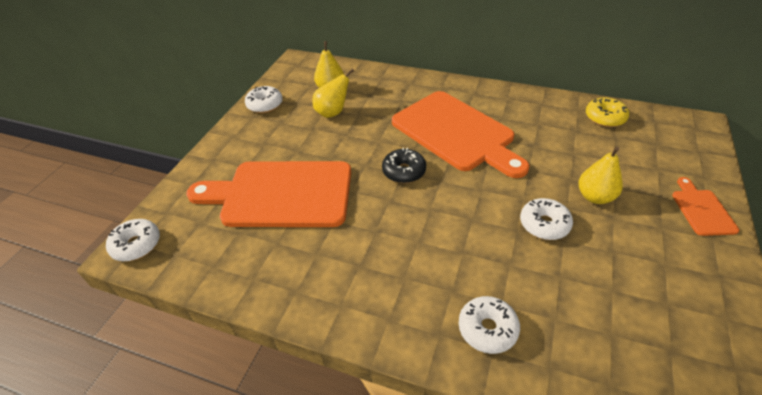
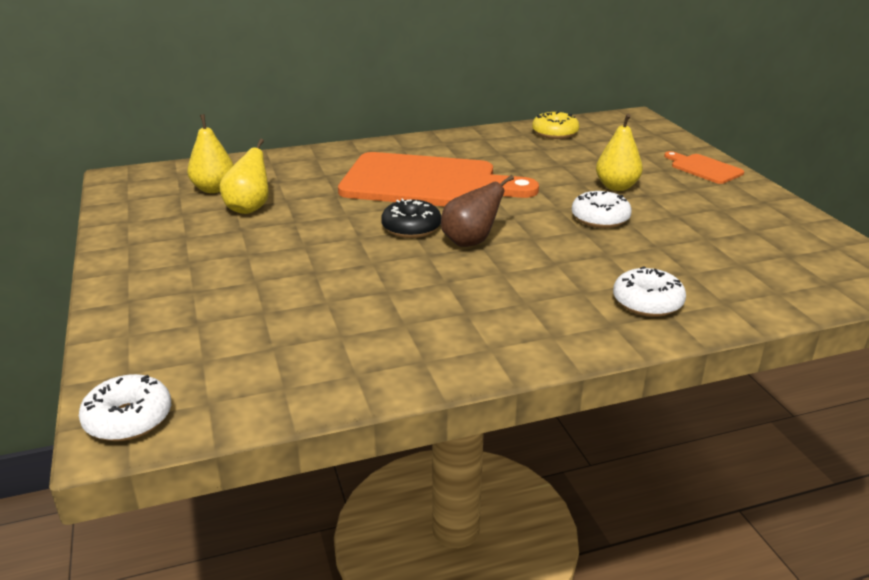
camera: 40 degrees left, 15 degrees down
orange cutting board [186,161,351,227] -> none
white donut [245,86,282,113] -> none
none -> brown pear [441,175,514,247]

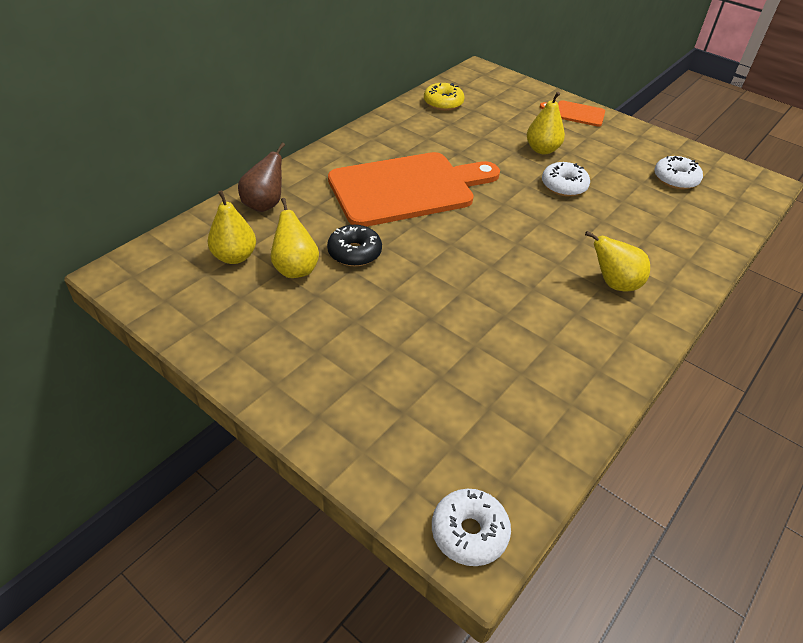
camera: 35 degrees left, 15 degrees up
black donut [381,198,441,238] -> black donut moved to [327,225,382,266]
brown pear [441,175,514,247] -> brown pear moved to [238,142,285,212]
white donut [613,266,686,317] -> white donut moved to [654,156,703,190]
none -> yellow pear [585,231,650,291]

